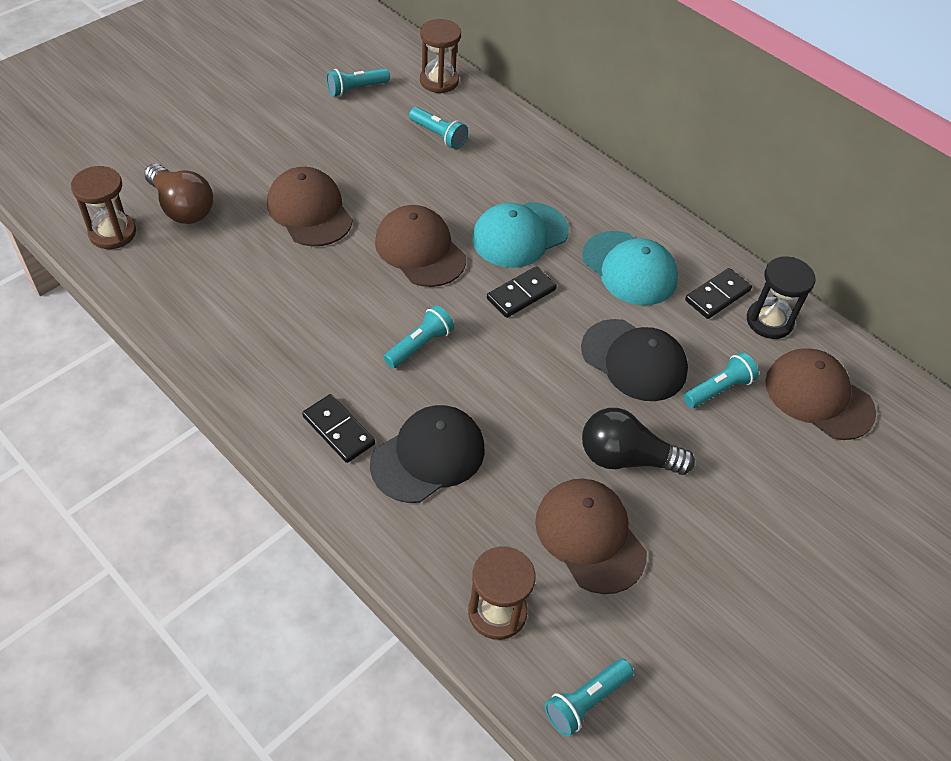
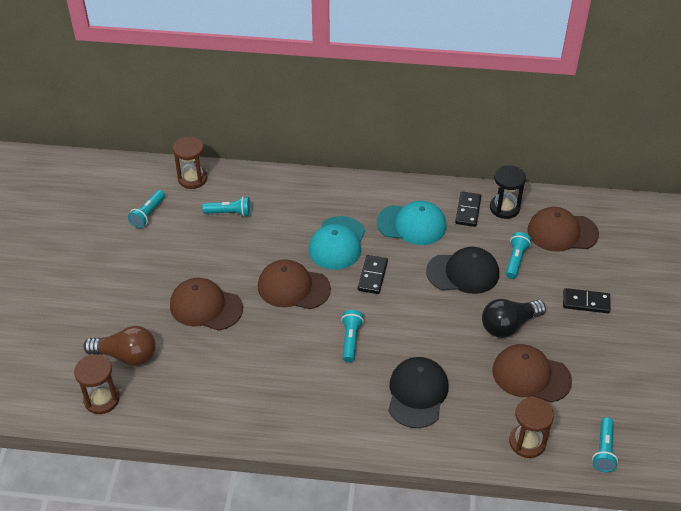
camera: 35 degrees left, 5 degrees down
black domino [302,394,375,463] -> black domino moved to [563,288,611,313]

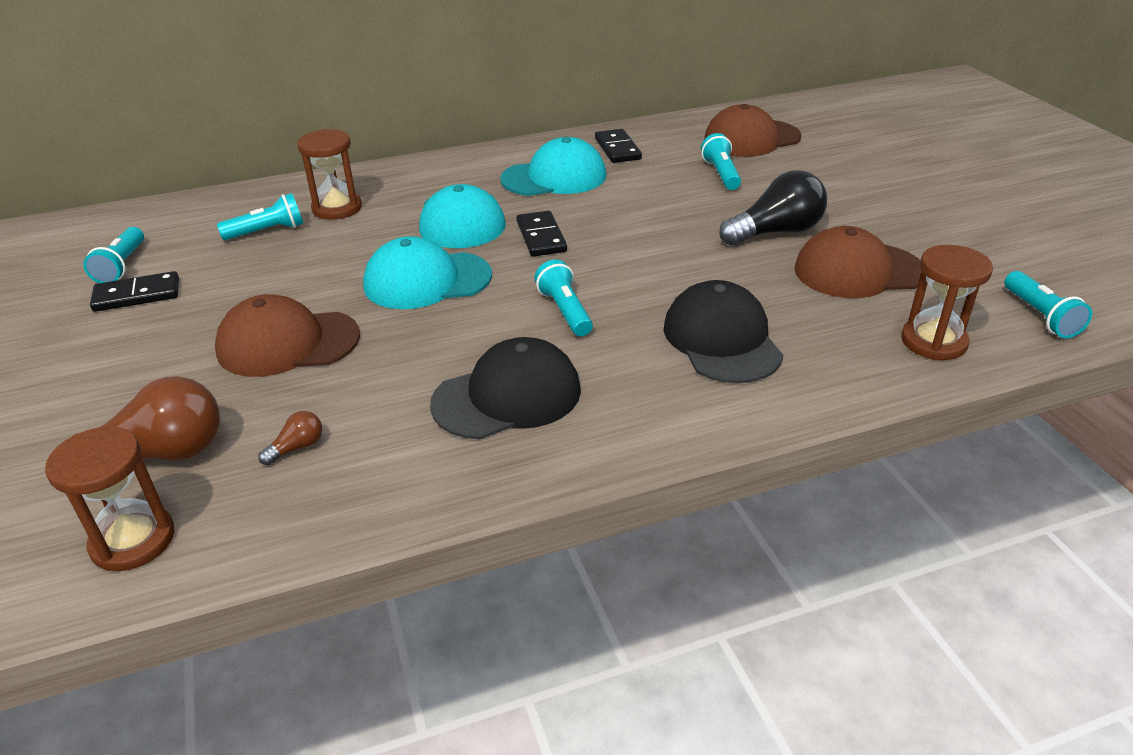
camera: 25 degrees left, 10 degrees down
brown hourglass [173,137,207,189] -> brown hourglass moved to [297,129,362,220]
brown cap [258,259,331,309] -> turquoise cap [363,236,492,309]
black cap [426,247,499,294] -> black cap moved to [430,337,581,439]
black light bulb [482,299,546,338] -> black light bulb turned 150 degrees counterclockwise [719,170,827,246]
black hourglass [490,165,526,219] -> none
black domino [563,288,611,313] -> black domino moved to [90,271,179,312]
none -> brown light bulb [258,411,322,465]

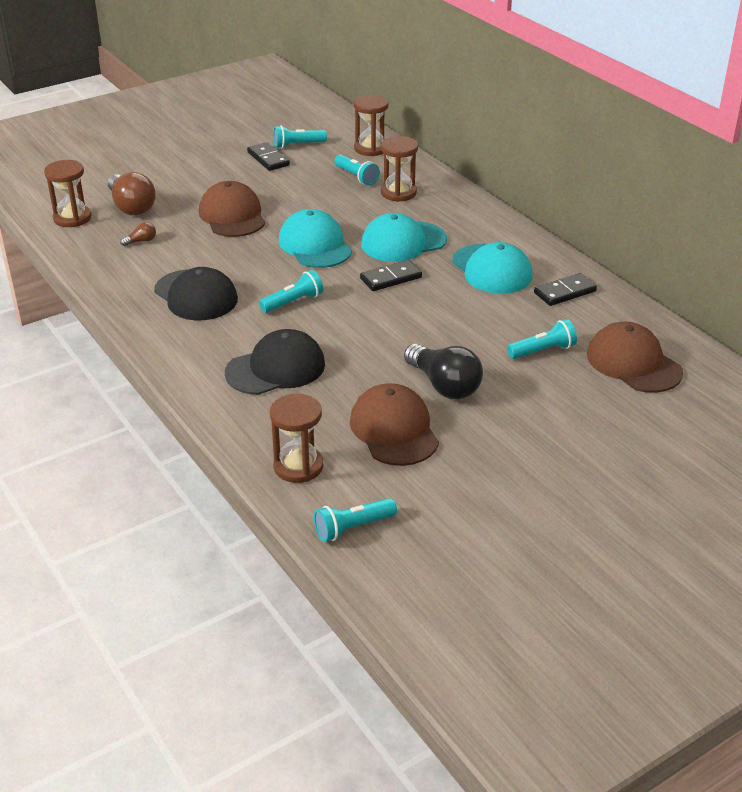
camera: 75 degrees right, 0 degrees up
brown light bulb [258,411,322,465] -> brown light bulb turned 60 degrees counterclockwise [120,222,156,246]
none -> brown hourglass [354,95,388,156]

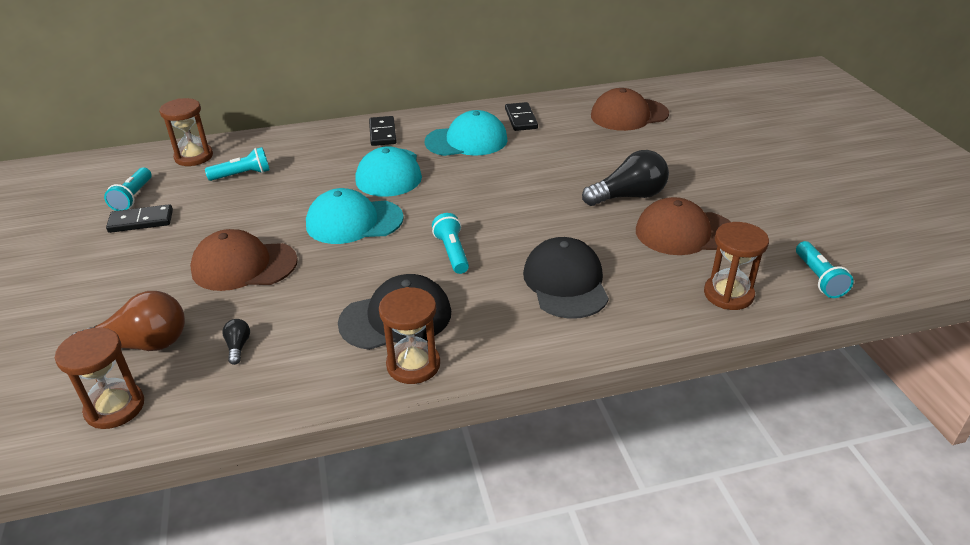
camera: 70 degrees left, 0 degrees up
brown light bulb [120,222,156,246] -> black light bulb [222,319,250,365]
black domino [360,260,422,291] -> black domino moved to [369,116,397,146]
brown hourglass [381,136,418,202] -> brown hourglass moved to [379,287,440,384]
turquoise flashlight [507,319,577,359] -> none

